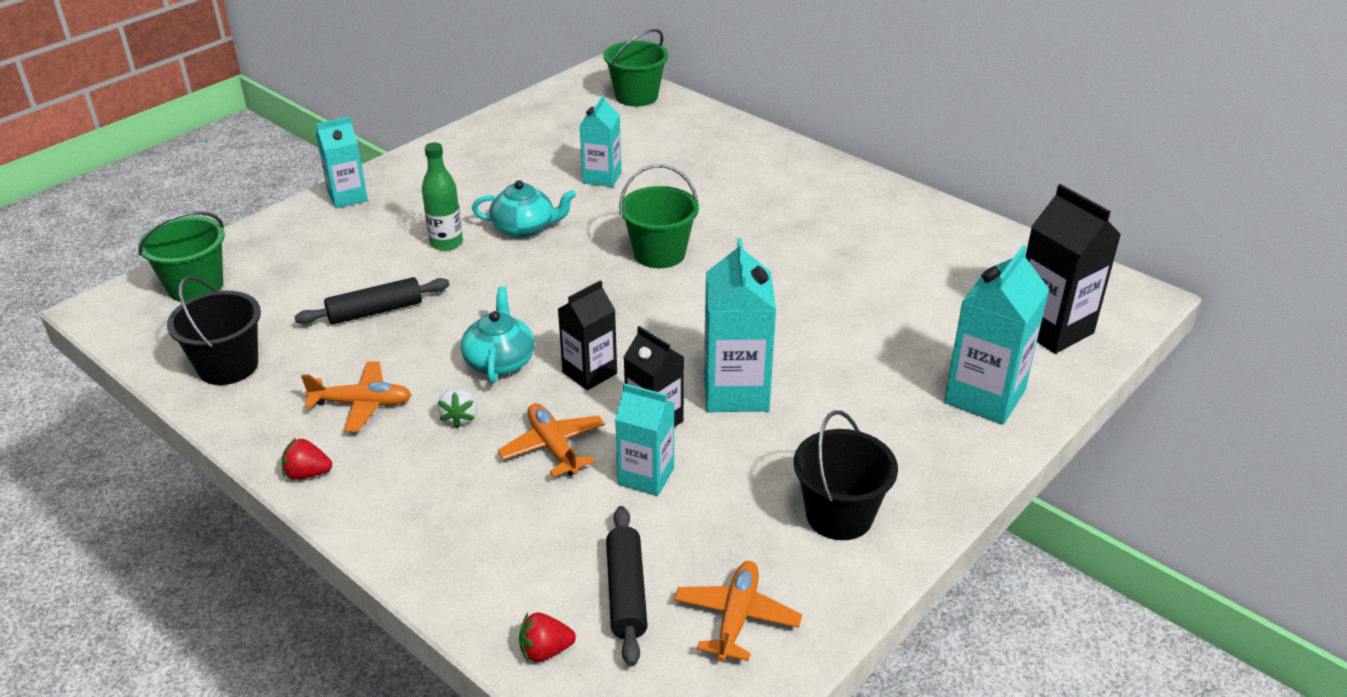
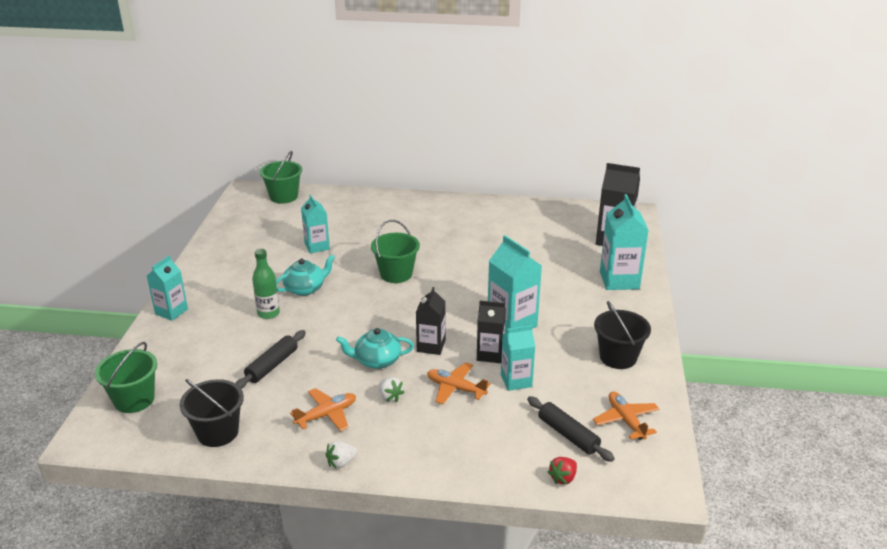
camera: 35 degrees left, 5 degrees down
red strawberry [282,438,332,480] -> white strawberry [325,441,357,469]
turquoise teapot [461,286,535,384] -> turquoise teapot turned 60 degrees counterclockwise [336,328,414,369]

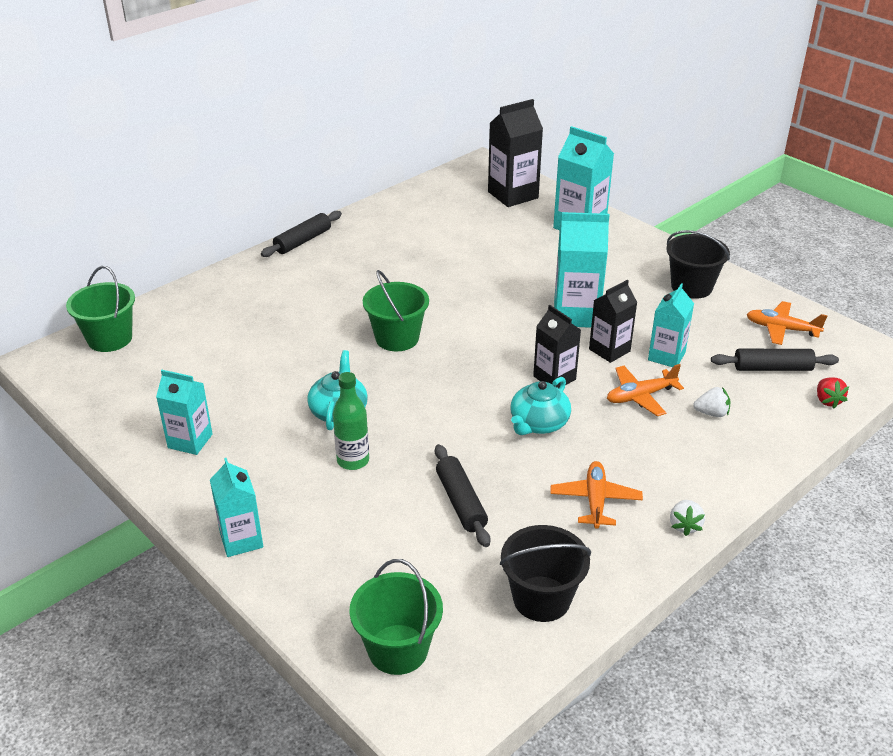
camera: 50 degrees left, 5 degrees up
turquoise carton [301,194,330,253] -> turquoise carton moved to [156,370,213,455]
white strawberry [379,377,405,402] -> white strawberry moved to [693,387,731,417]
none -> black rolling pin [261,211,342,257]

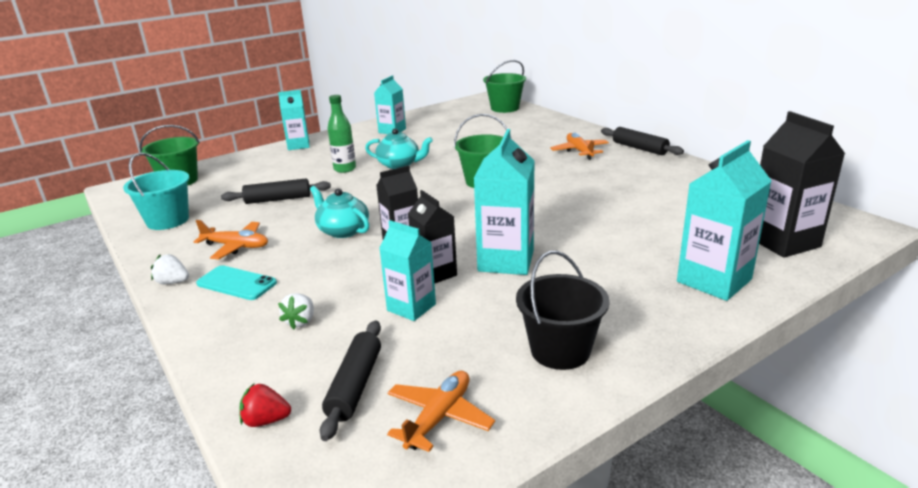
camera: 100 degrees right, 10 degrees down
black bucket [500,525,591,622] -> turquoise bucket [123,153,190,230]
orange plane [607,364,684,416] -> orange plane moved to [550,133,609,160]
none -> turquoise phone [196,265,277,300]

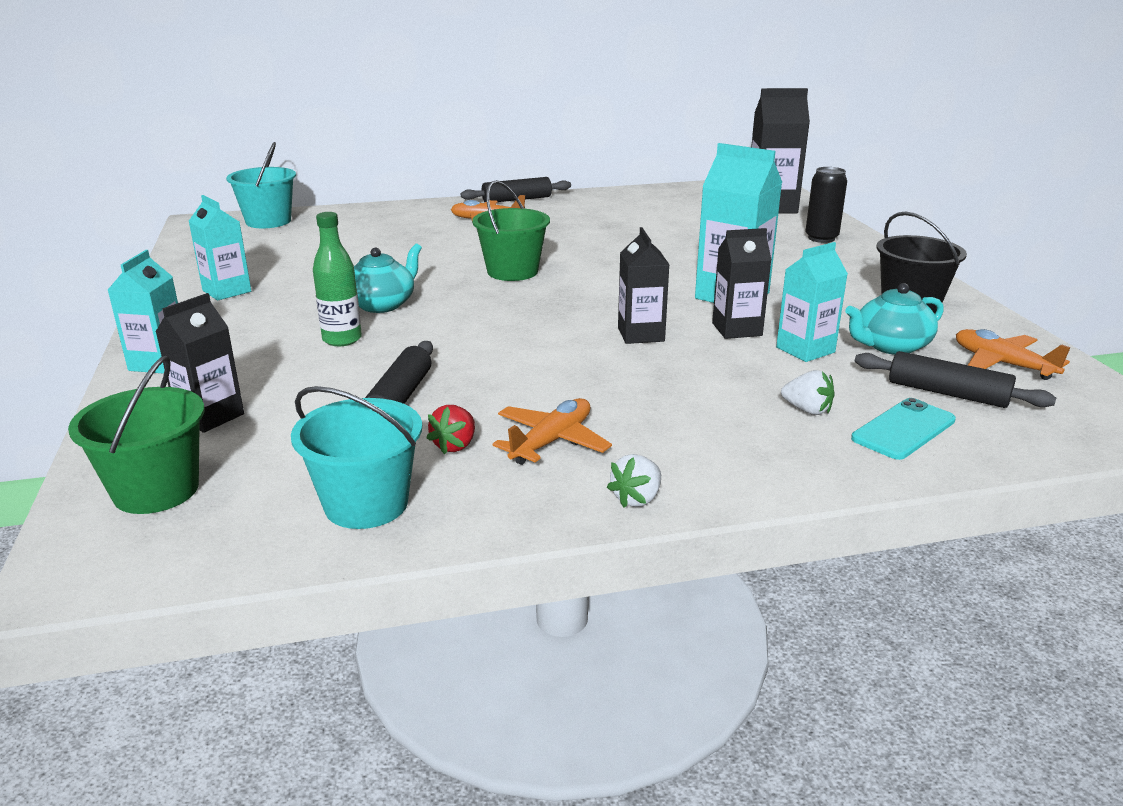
camera: 70 degrees left, 0 degrees up
turquoise phone [196,265,277,300] -> turquoise phone moved to [851,398,956,460]
red strawberry [239,384,291,427] -> red strawberry moved to [427,405,475,454]
turquoise teapot [310,186,369,238] -> turquoise teapot moved to [845,283,944,355]
green bucket [483,60,526,113] -> turquoise bucket [226,142,296,228]
turquoise carton [677,140,772,301] -> black can [805,167,847,243]
none -> black carton [155,293,244,433]

